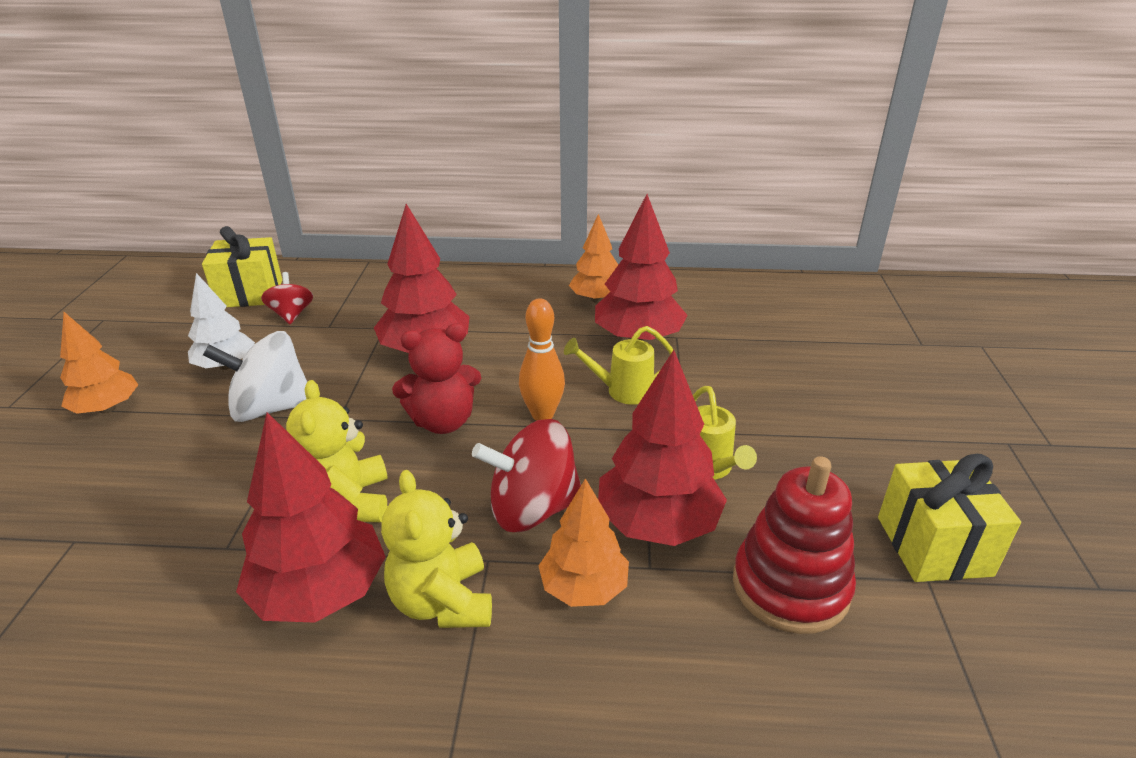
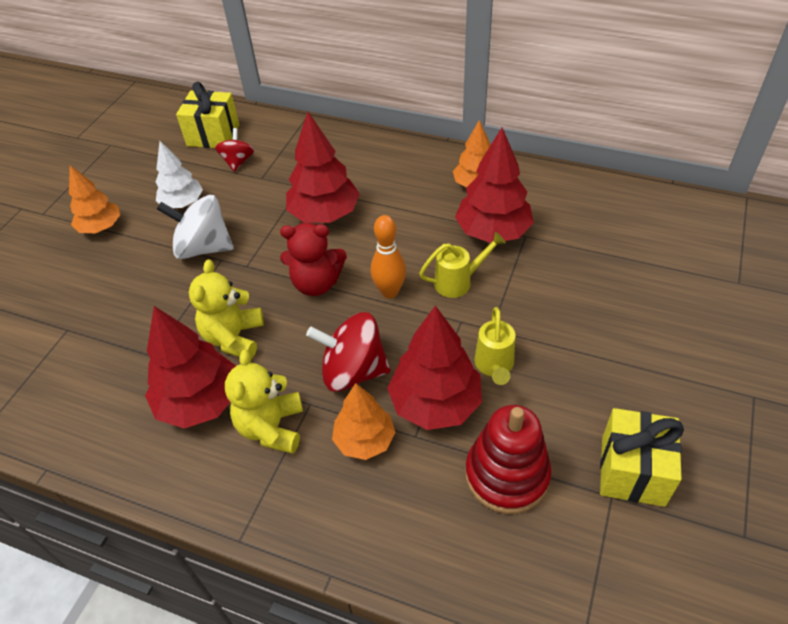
camera: 20 degrees right, 15 degrees up
yellow watering can [564,326,673,405] -> yellow watering can turned 150 degrees clockwise [419,232,506,298]

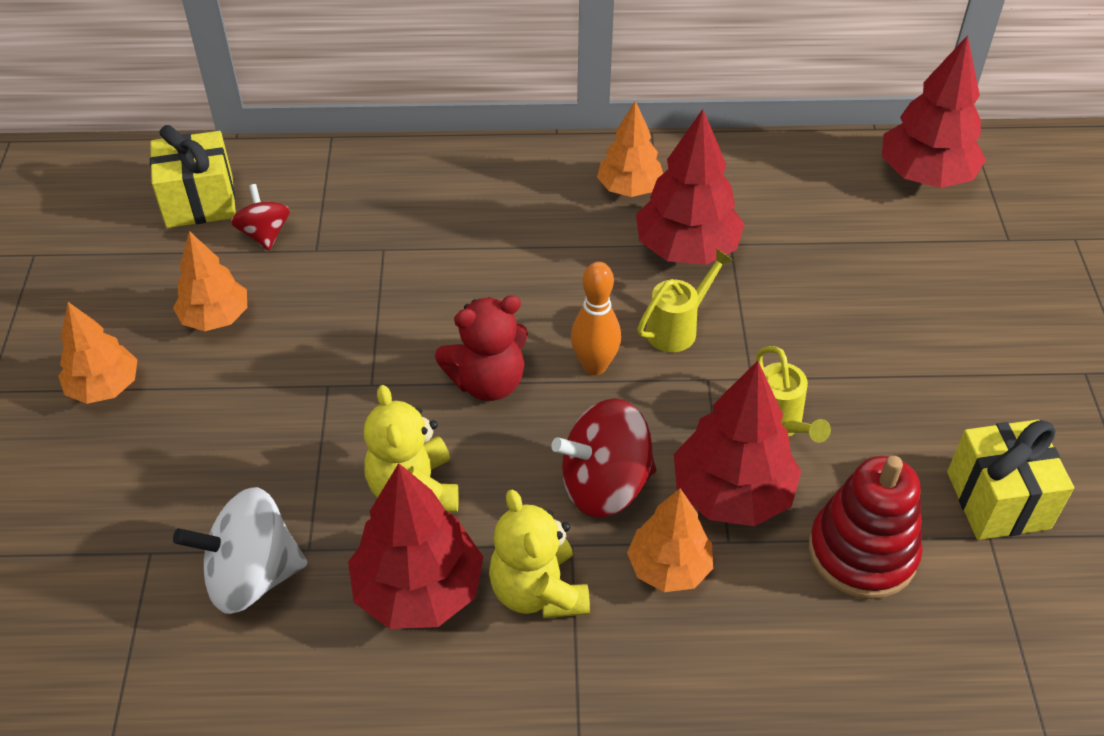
camera: 25 degrees left, 0 degrees up
white tree [155,141,203,208] -> orange tree [173,231,247,331]
white spinning top [157,195,234,259] -> white spinning top moved to [173,487,307,614]
red tree [286,112,360,223] -> red tree moved to [882,35,986,188]

